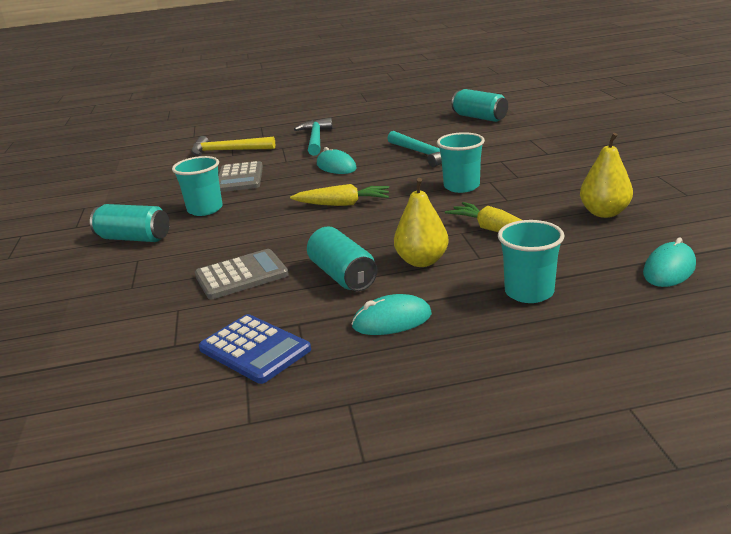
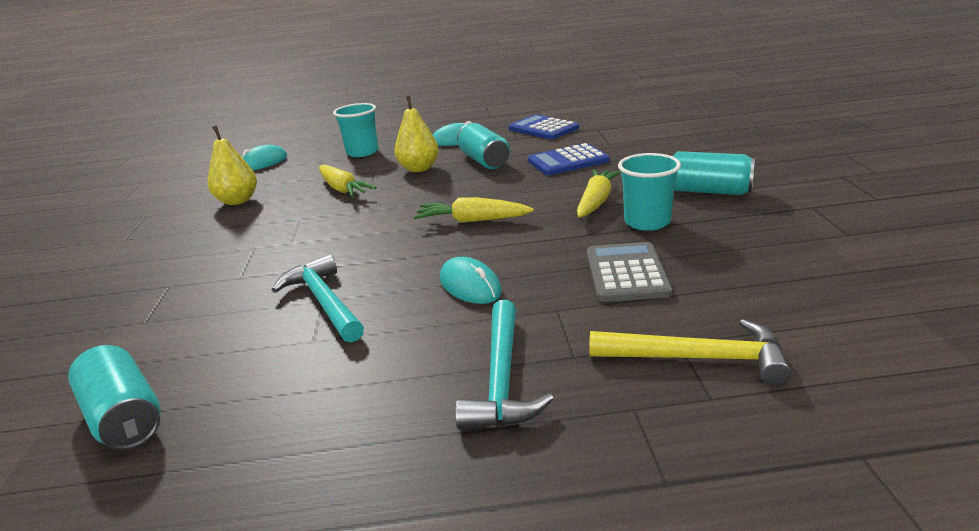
camera: 175 degrees left, 0 degrees up
grey calculator [195,249,289,299] -> blue calculator [528,143,609,175]
turquoise cup [437,132,485,193] -> none
none -> yellow carrot [577,169,621,218]

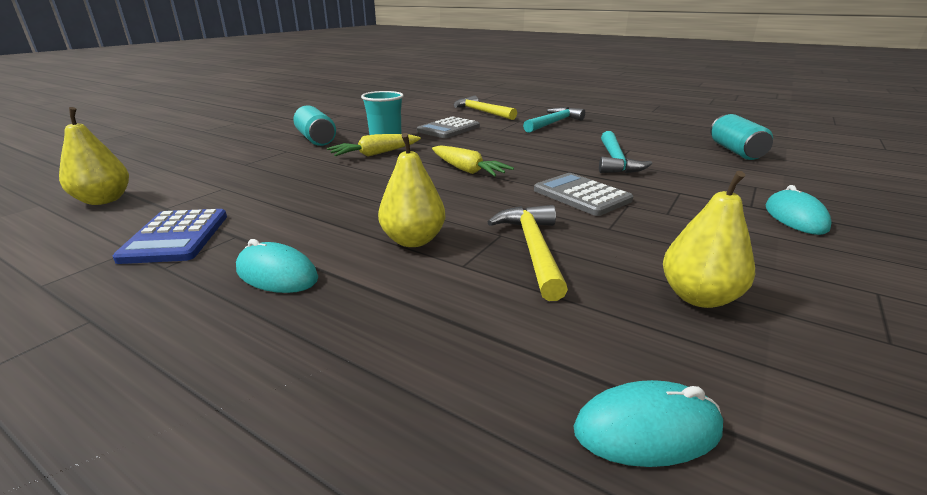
camera: 145 degrees left, 0 degrees up
yellow carrot [319,165,377,197] -> yellow hammer [488,205,568,301]
turquoise cup [333,103,378,157] -> none
turquoise mouse [440,257,502,304] -> turquoise mouse moved to [765,185,832,235]
turquoise can [457,123,510,169] -> none
blue calculator [528,143,609,175] -> none
none -> yellow pear [59,107,129,205]
none -> grey calculator [534,173,633,216]

